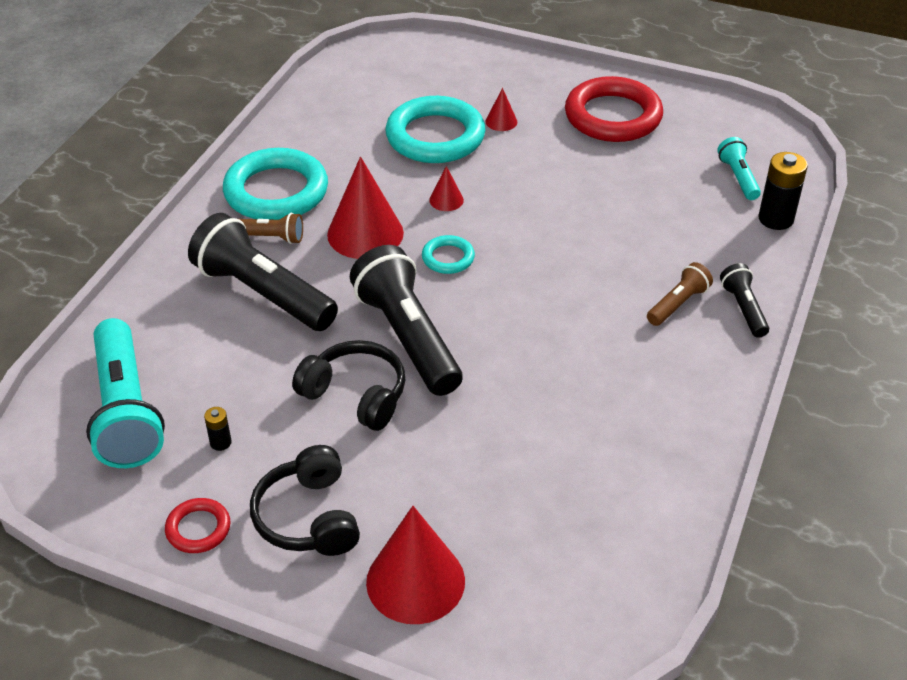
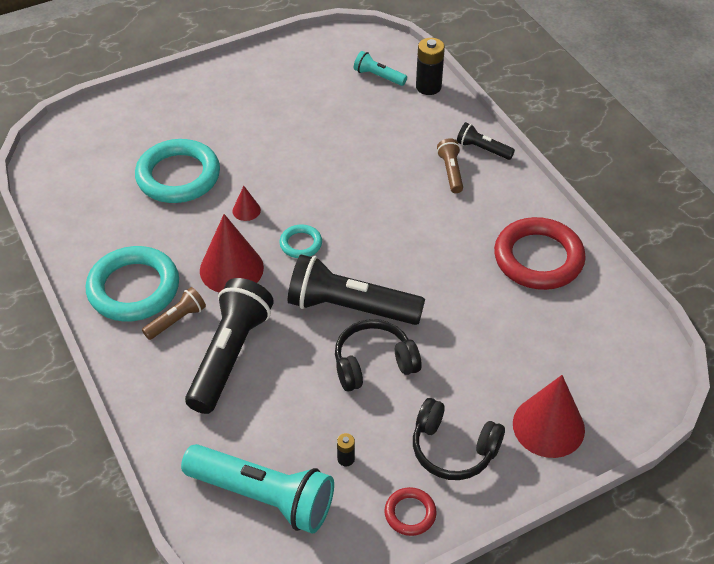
camera: 50 degrees left, 5 degrees up
black flashlight [188,213,338,331] -> black flashlight turned 120 degrees clockwise [185,278,274,414]
red cone [486,88,517,131] -> none
red ring [565,76,663,142] -> red ring moved to [494,217,586,290]

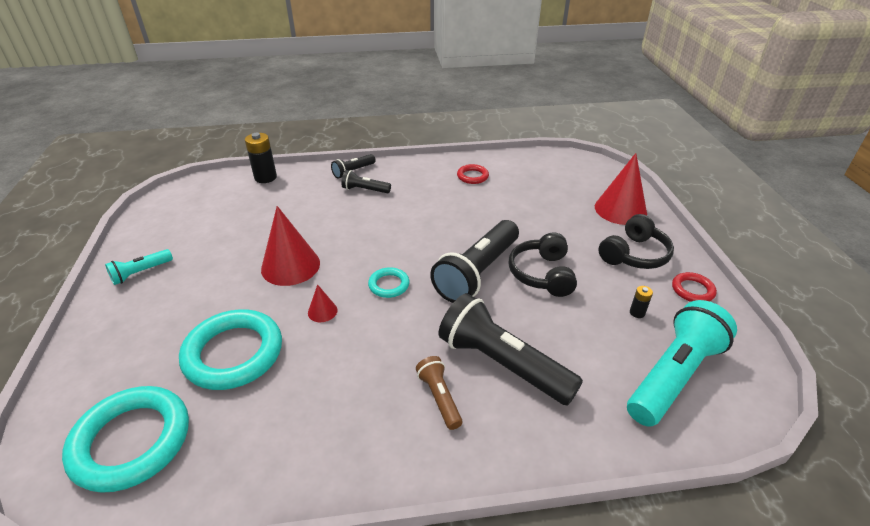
camera: 70 degrees left, 10 degrees down
turquoise ring [86,246,179,321] -> turquoise ring moved to [62,386,189,493]
red cone [200,214,264,292] -> red cone moved to [261,206,320,286]
turquoise flashlight [354,51,407,86] -> turquoise flashlight moved to [105,249,173,285]
brown flashlight [437,138,463,193] -> black flashlight [341,170,391,193]
red ring [494,217,586,290] -> red ring [457,164,489,184], size x0.48

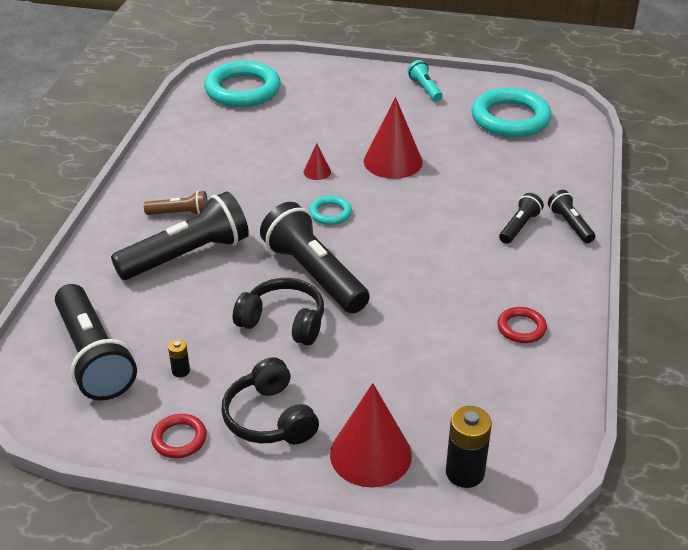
camera: 110 degrees right, 0 degrees up
turquoise ring [179,310,282,390] -> turquoise ring moved to [471,88,551,137]
black battery [245,133,277,183] -> black battery moved to [446,406,492,488]
turquoise flashlight [627,300,737,427] -> black flashlight [55,284,137,401]

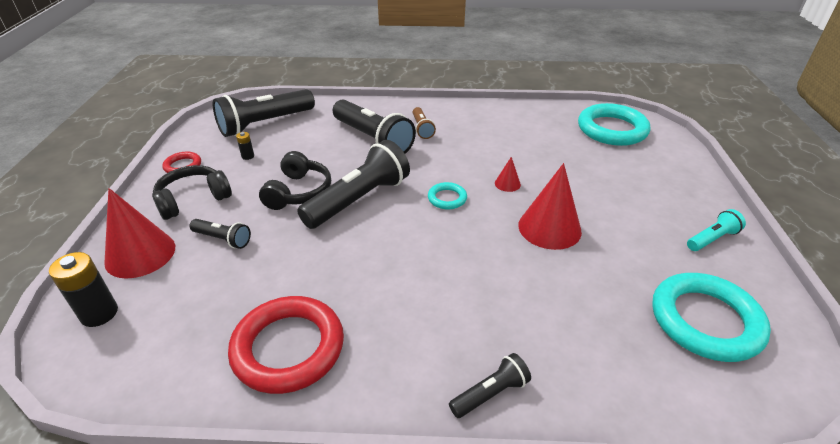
camera: 80 degrees right, 0 degrees up
red ring [497,307,547,343] -> red ring [228,296,344,394], size x2.09
black flashlight [499,193,544,244] -> black flashlight moved to [189,219,251,249]

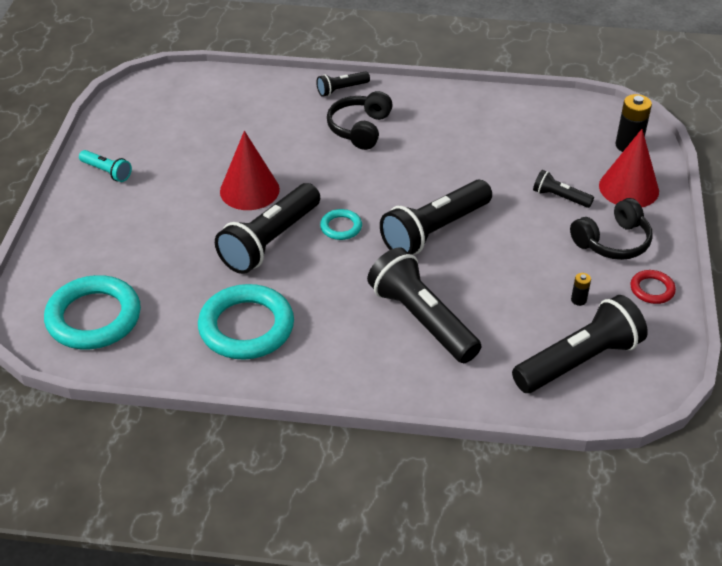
camera: 175 degrees left, 5 degrees up
red ring [228,296,344,394] -> none
black headphones [259,151,331,210] -> black headphones moved to [327,91,393,150]
brown flashlight [413,107,436,139] -> none
red cone [495,157,521,192] -> black flashlight [215,183,320,274]
turquoise ring [652,273,771,362] -> turquoise ring moved to [198,284,294,360]
turquoise flashlight [687,209,746,251] -> turquoise flashlight turned 120 degrees counterclockwise [79,150,132,182]

